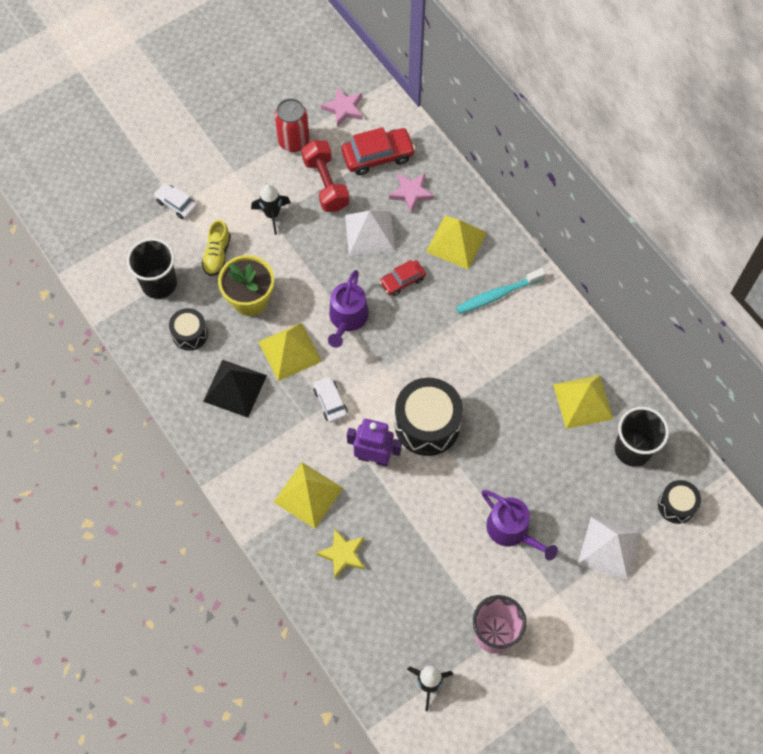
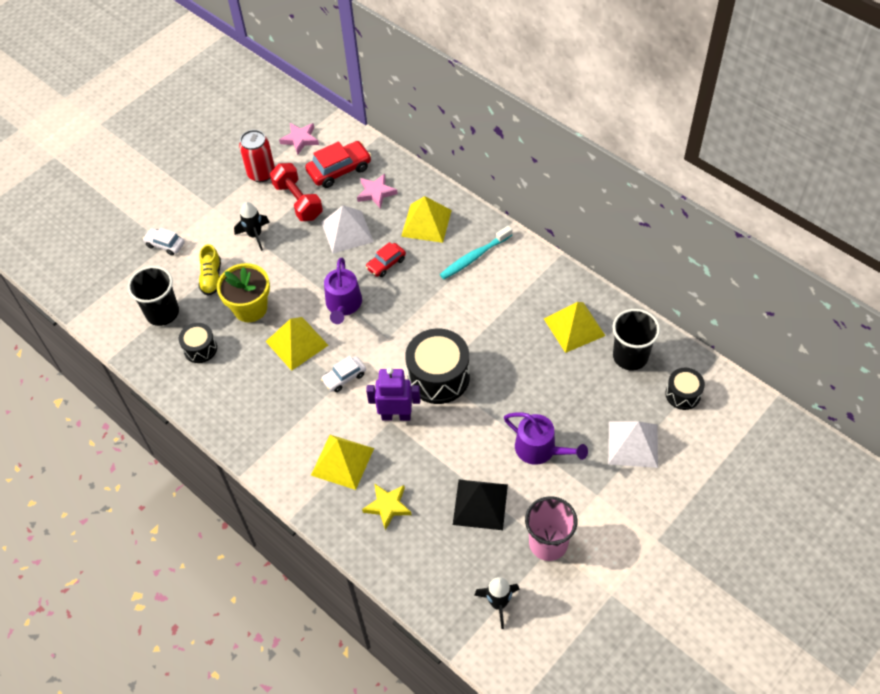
camera: 10 degrees left, 10 degrees down
black pyramid [203,360,267,418] -> black pyramid moved to [453,480,508,530]
white car [313,376,348,423] -> white car turned 90 degrees counterclockwise [321,356,366,392]

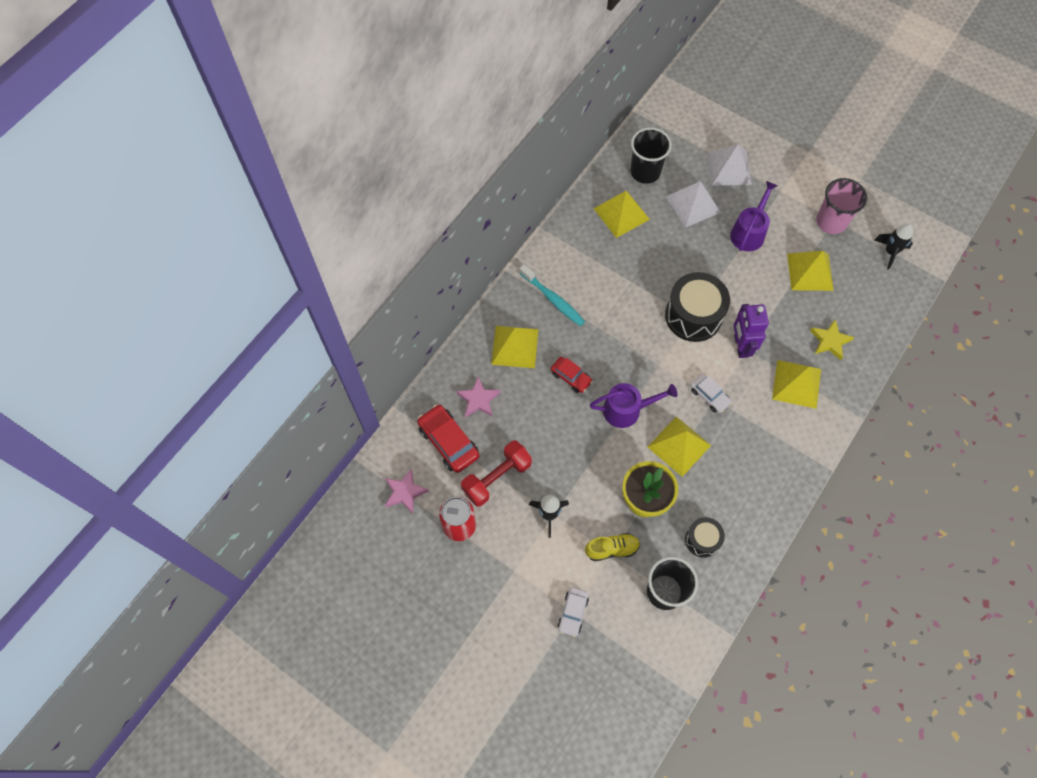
camera: 100 degrees left, 10 degrees up
white pyramid [321,205,374,254] -> white pyramid moved to [666,181,721,227]
black pyramid [453,480,508,530] -> yellow pyramid [787,251,834,291]
black drum [666,368,705,410] -> none

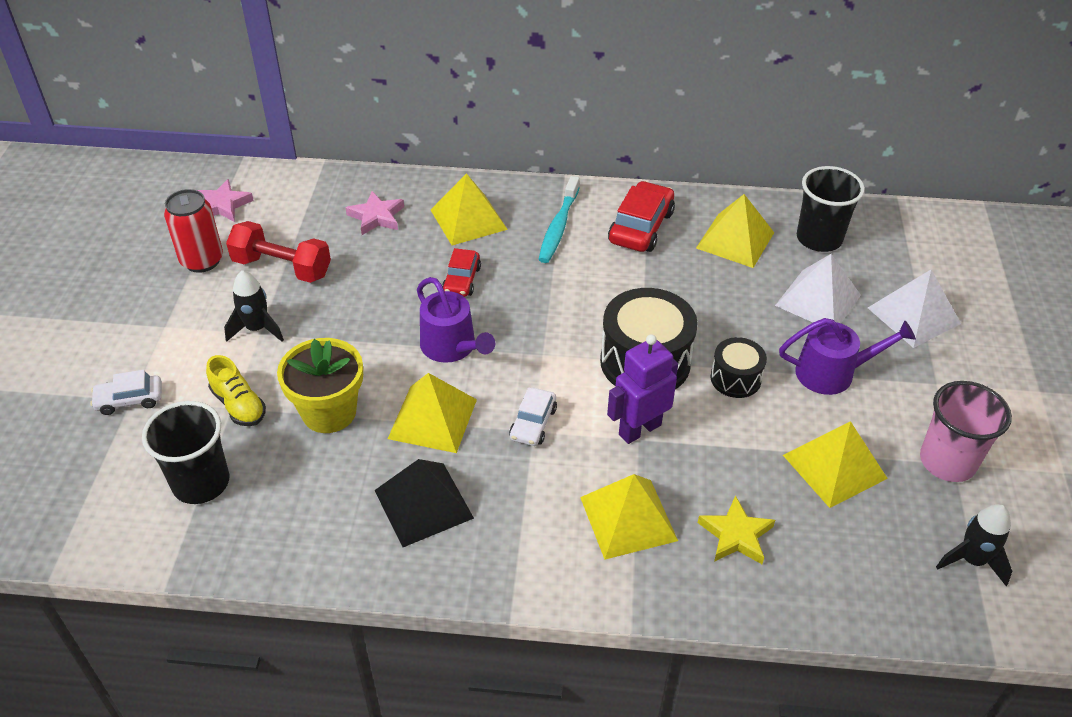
camera: 60 degrees right, 20 degrees down
red car [417,404,480,473] -> red car moved to [608,181,675,252]
black drum [685,517,725,558] -> black drum moved to [710,337,767,398]
none -> black pyramid [375,459,474,547]

